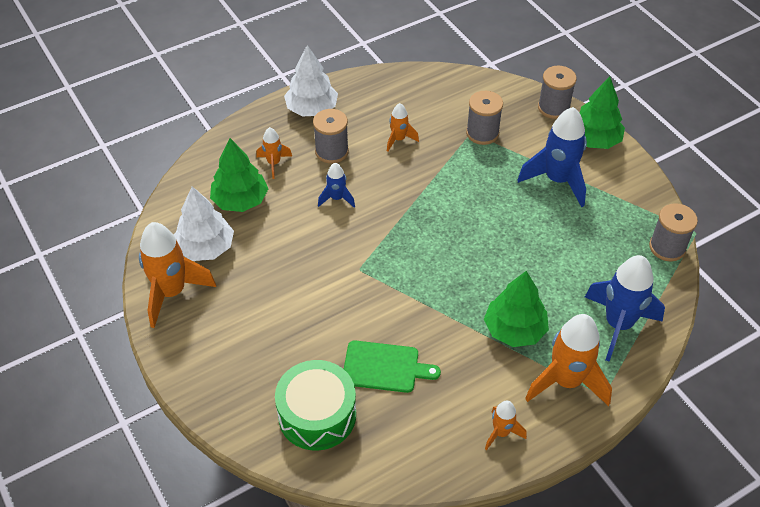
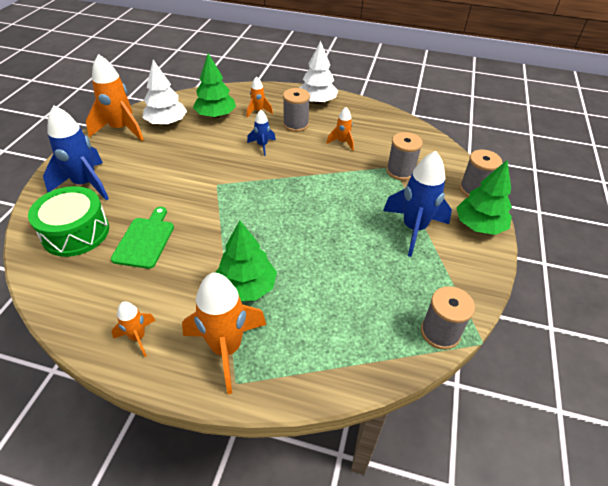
camera: 45 degrees right, 5 degrees down
green cutting board [344,341,441,393] -> green cutting board turned 135 degrees counterclockwise [111,207,174,269]
blue rocket [585,255,665,362] -> blue rocket moved to [43,105,109,201]

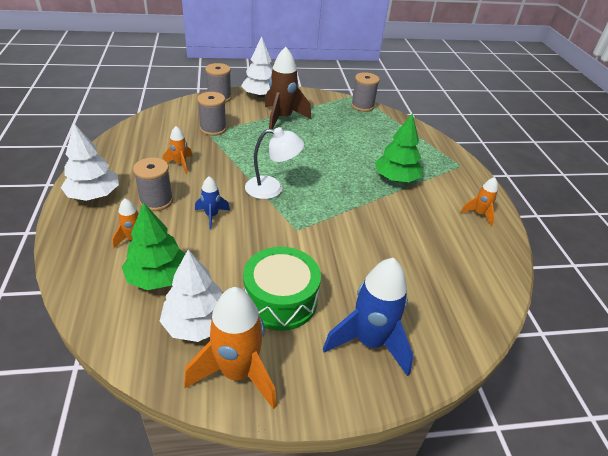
camera: 115 degrees left, 5 degrees down
green drum [28,186,109,257] -> green drum moved to [243,247,321,331]
green cutting board [111,207,174,269] -> none
orange rocket [182,273,266,394] -> none
blue rocket [383,151,452,257] -> brown rocket [265,47,311,130]
green tree [456,160,512,235] -> white tree [241,36,273,98]
none -> white lamp [245,127,304,199]

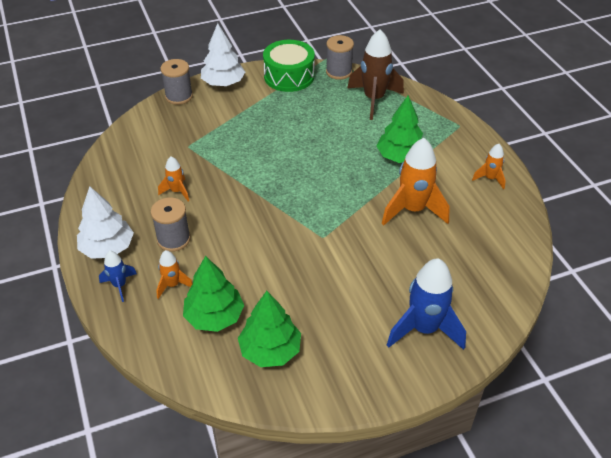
camera: 10 degrees left, 5 degrees up
white tree [160,250,223,342] -> green tree [238,291,301,367]
orange rocket [184,287,277,409] -> orange rocket moved to [381,138,449,226]
blue rocket [195,176,230,230] -> blue rocket moved to [99,251,137,302]
grey spool [197,92,227,136] -> none
green drum [243,247,321,331] -> green drum moved to [263,40,315,92]
white lamp [245,127,304,199] -> none
brown rocket [265,47,311,130] -> brown rocket moved to [348,29,404,120]

